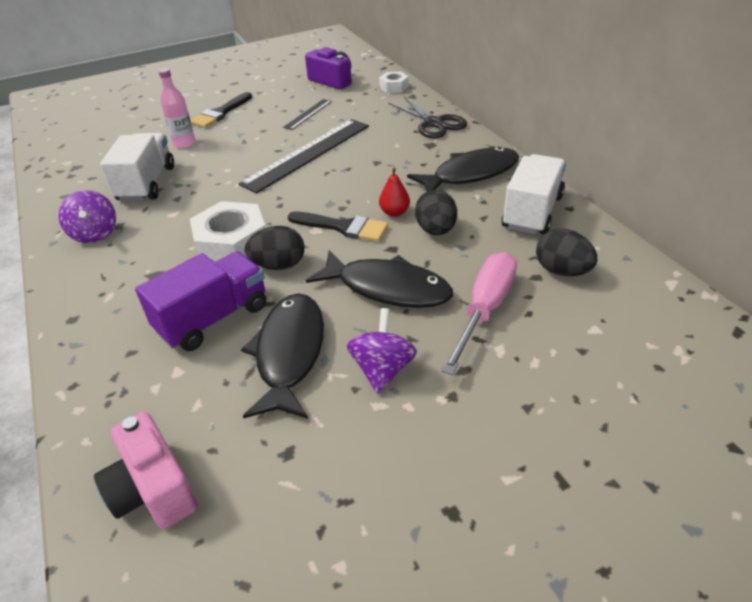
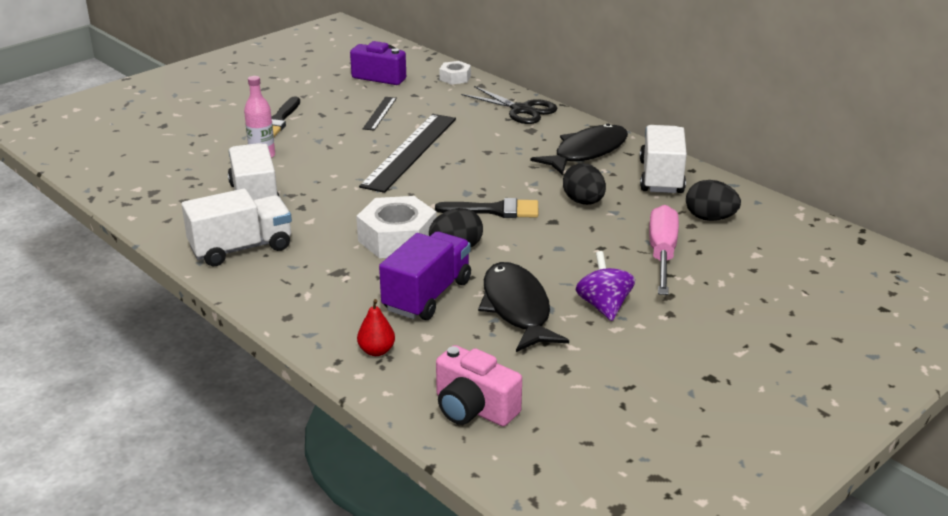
camera: 20 degrees left, 10 degrees down
purple spinning top [58,190,116,243] -> white truck [181,188,292,266]
black fish [306,250,453,308] -> none
red pear [379,167,410,217] -> red pear moved to [357,299,395,356]

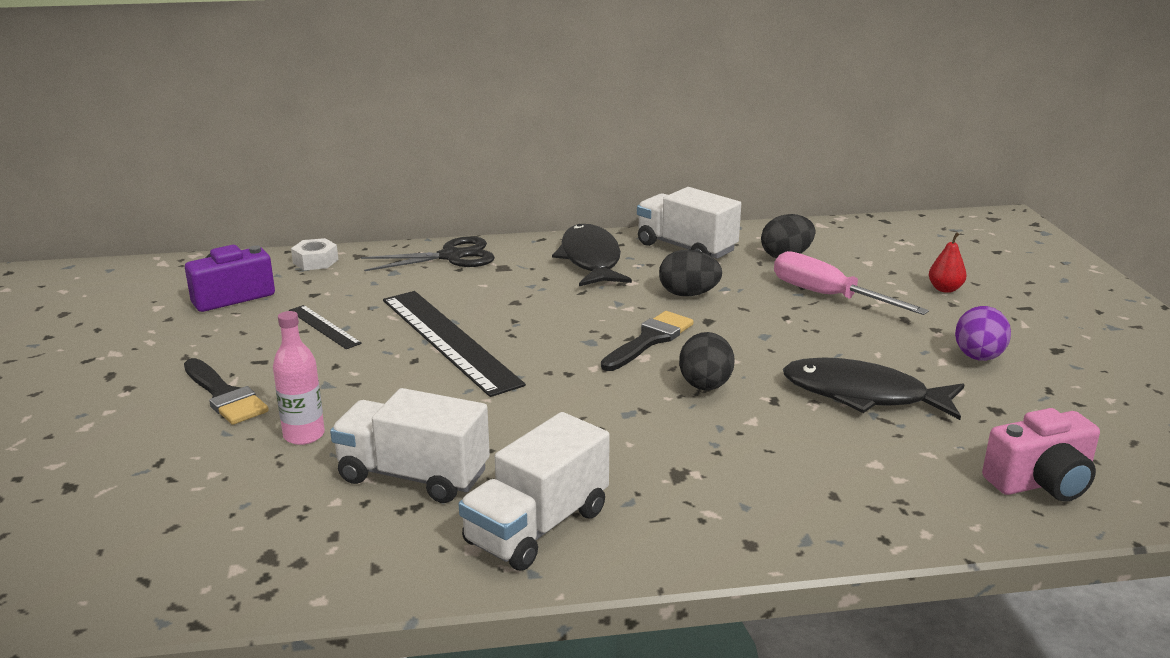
camera: 55 degrees left, 5 degrees down
white truck [181,188,292,266] -> white truck turned 150 degrees counterclockwise [459,412,610,570]
white nut [356,196,436,258] -> none
red pear [357,299,395,356] -> red pear moved to [929,232,967,293]
purple truck [379,232,471,320] -> none
purple spinning top [576,251,635,321] -> none
none -> purple egg [955,306,1011,361]

